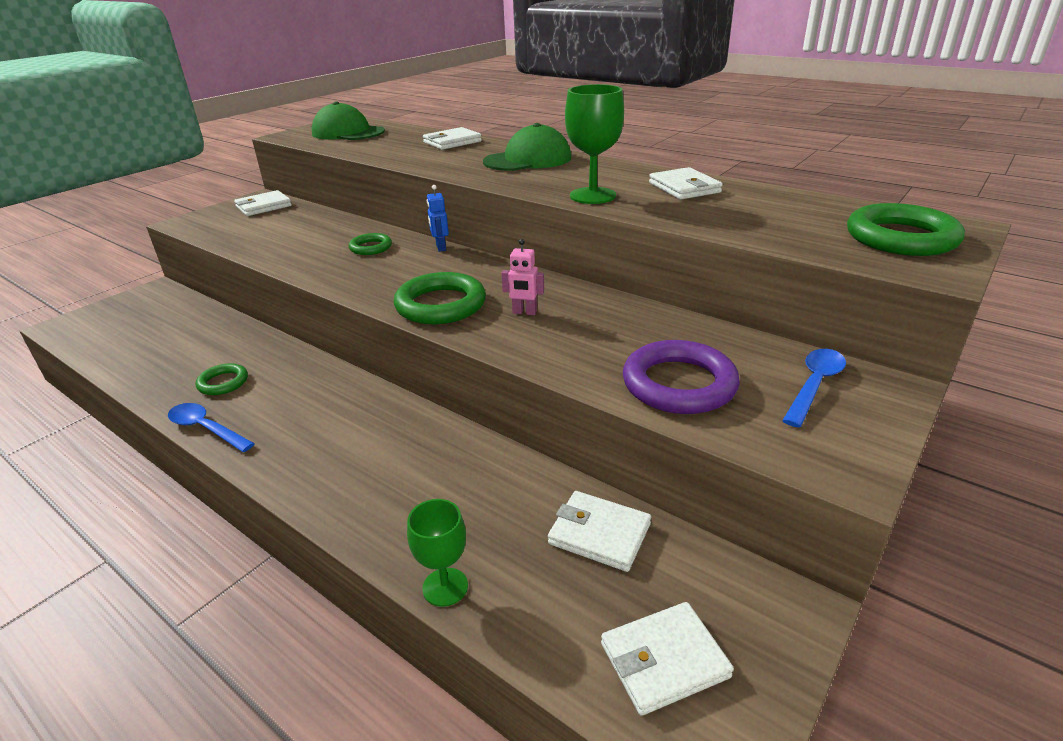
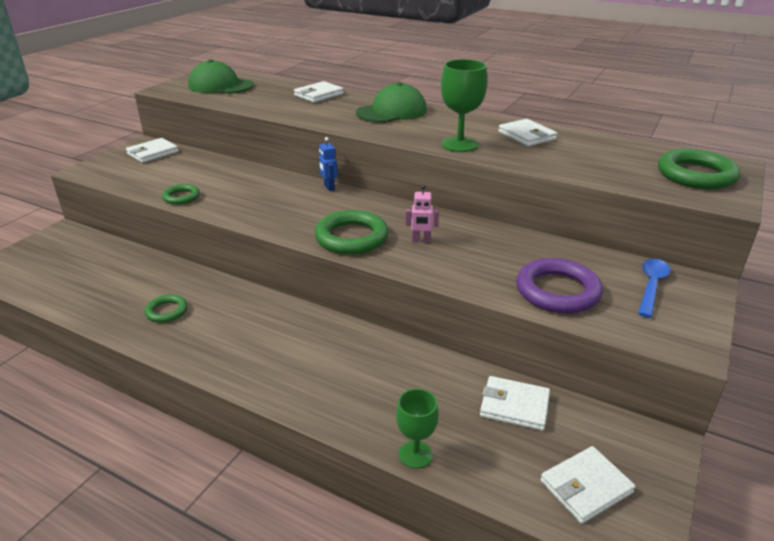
camera: 10 degrees left, 0 degrees up
blue spoon [168,403,255,452] -> none
green ring [349,233,392,255] -> green ring moved to [162,184,200,205]

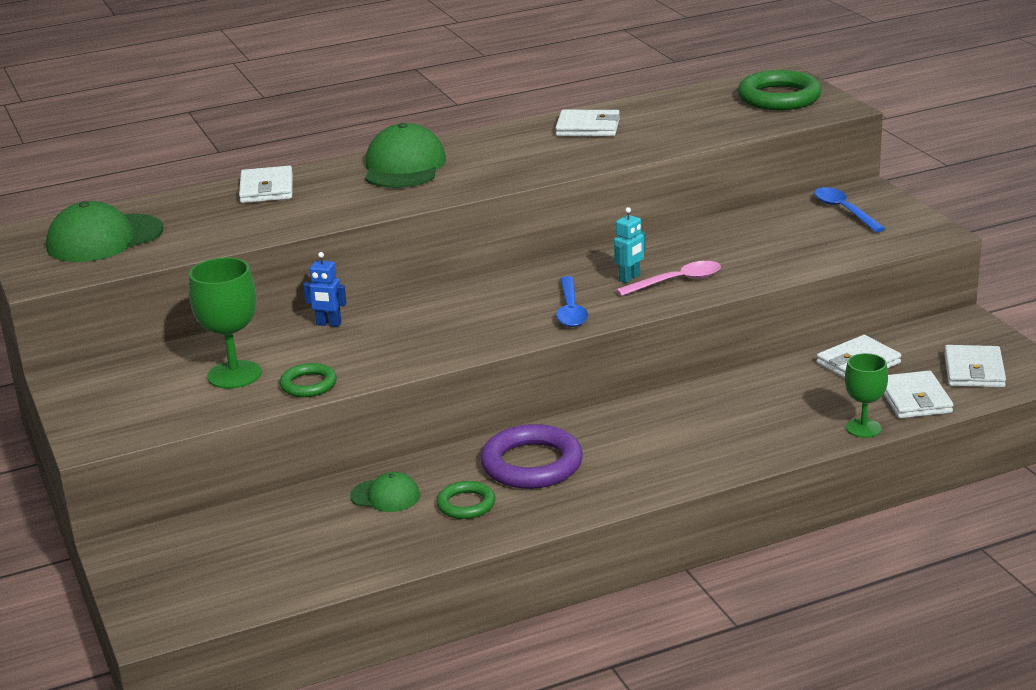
camera: 50 degrees left, 5 degrees down
white wallet [126,138,179,163] -> white wallet moved to [884,371,953,418]
green ring [315,210,388,254] -> blue spoon [556,276,588,327]
blue robot [319,137,338,191] -> blue robot moved to [303,252,346,327]
pink robot [405,185,439,243] -> turquoise robot [614,207,646,283]
green goblet [441,59,487,152] -> green goblet moved to [189,257,262,389]
purple ring [516,258,603,313] -> purple ring moved to [481,424,583,489]
none -> green cap [350,472,420,512]
none -> pink spoon [616,261,721,296]

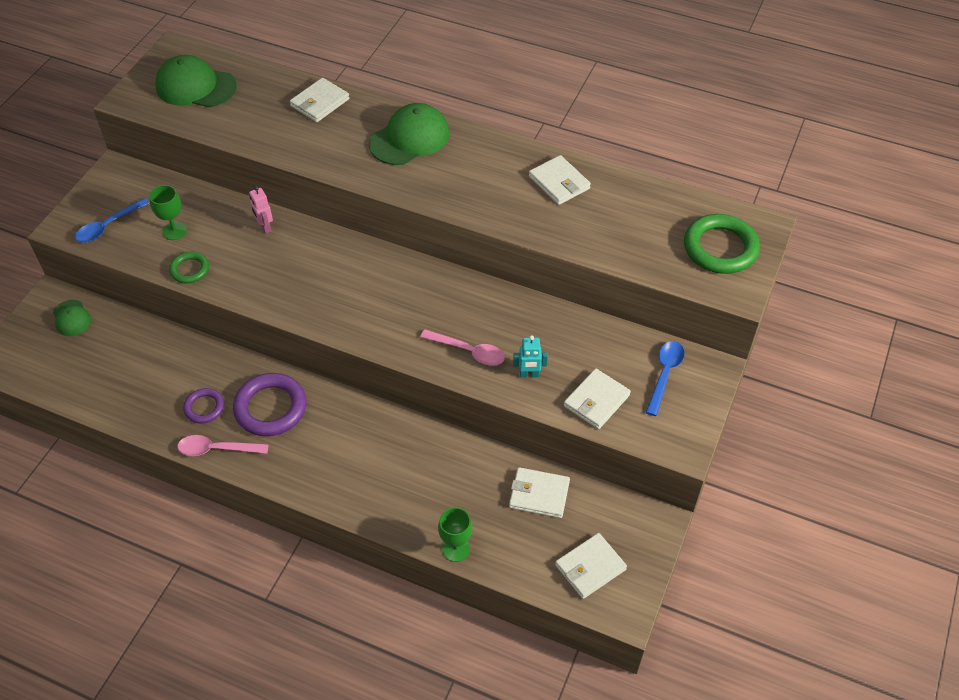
camera: 45 degrees right, 25 degrees up
green goblet [189,257,262,389] -> green goblet [149,185,187,240], size x0.65
blue robot [303,252,346,327] -> pink robot [249,186,273,234]
green cap [350,472,420,512] -> green cap moved to [53,300,91,336]
green ring [436,481,495,519] -> purple ring [183,388,224,424]
blue spoon [556,276,588,327] -> blue spoon moved to [75,198,149,243]
turquoise robot [614,207,646,283] -> turquoise robot moved to [513,335,548,378]
white wallet [884,371,953,418] -> white wallet moved to [564,368,631,429]
none -> pink spoon [177,435,269,456]

